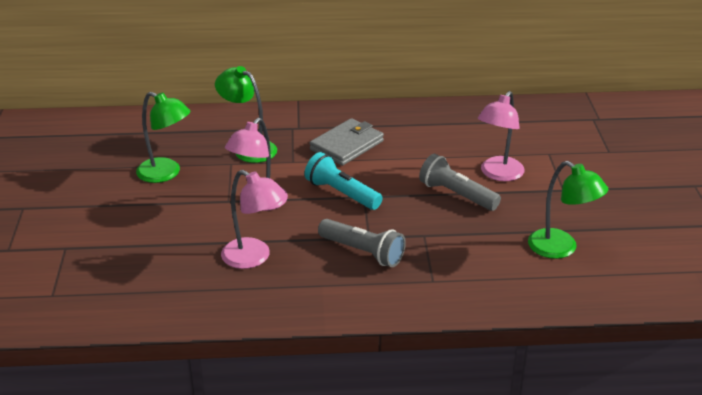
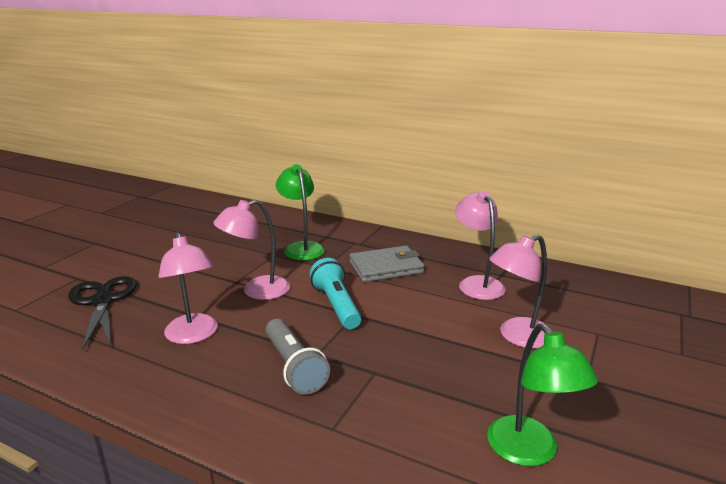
camera: 30 degrees right, 10 degrees down
green lamp [136,92,190,183] -> none
grey flashlight [419,154,501,211] -> none
none -> black scissors [68,276,137,350]
none -> pink lamp [455,191,506,300]

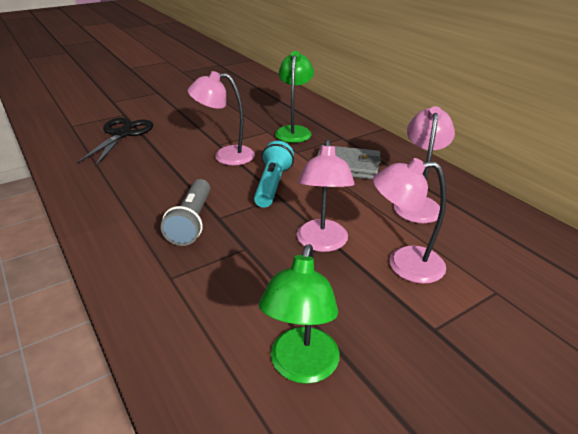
camera: 30 degrees right, 10 degrees up
pink lamp [158,232,218,344] -> pink lamp moved to [297,139,355,252]

